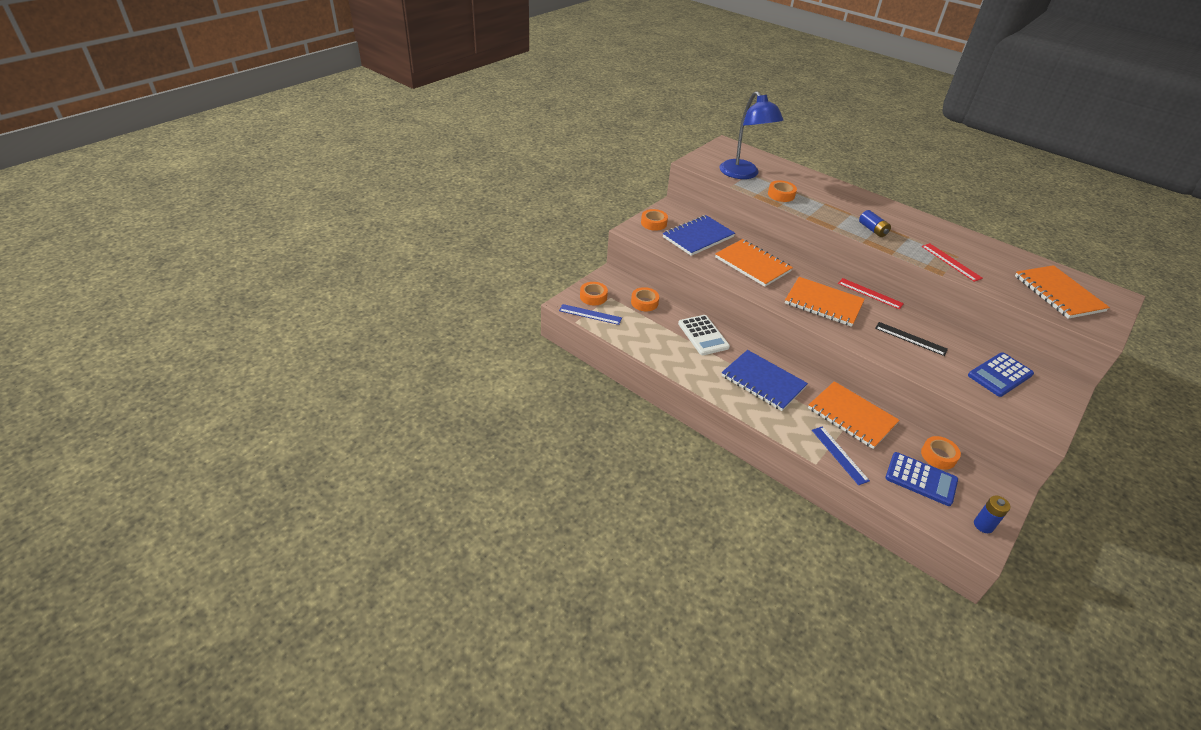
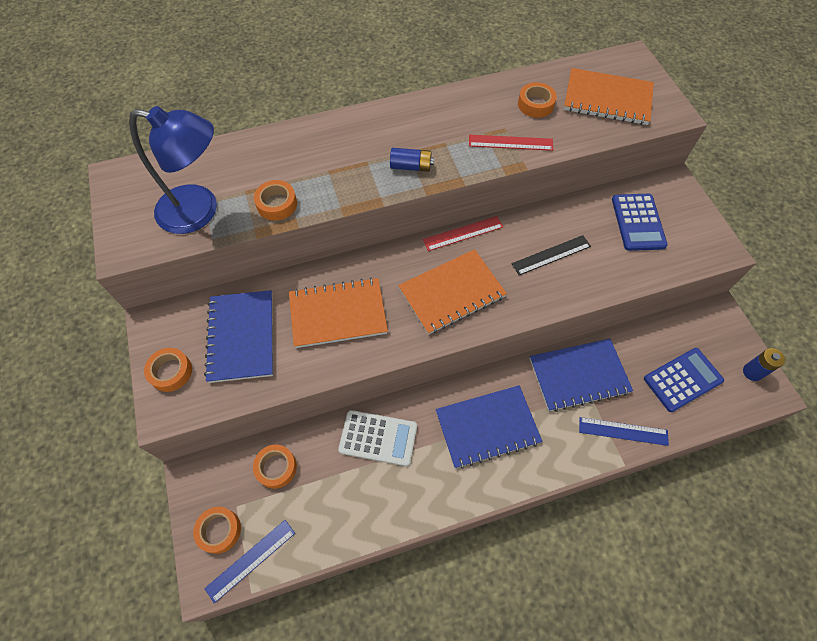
camera: 55 degrees left, 20 degrees up
orange notebook [808,381,900,449] -> blue notebook [530,339,633,412]
orange tape [921,436,961,470] -> orange tape moved to [518,82,557,118]

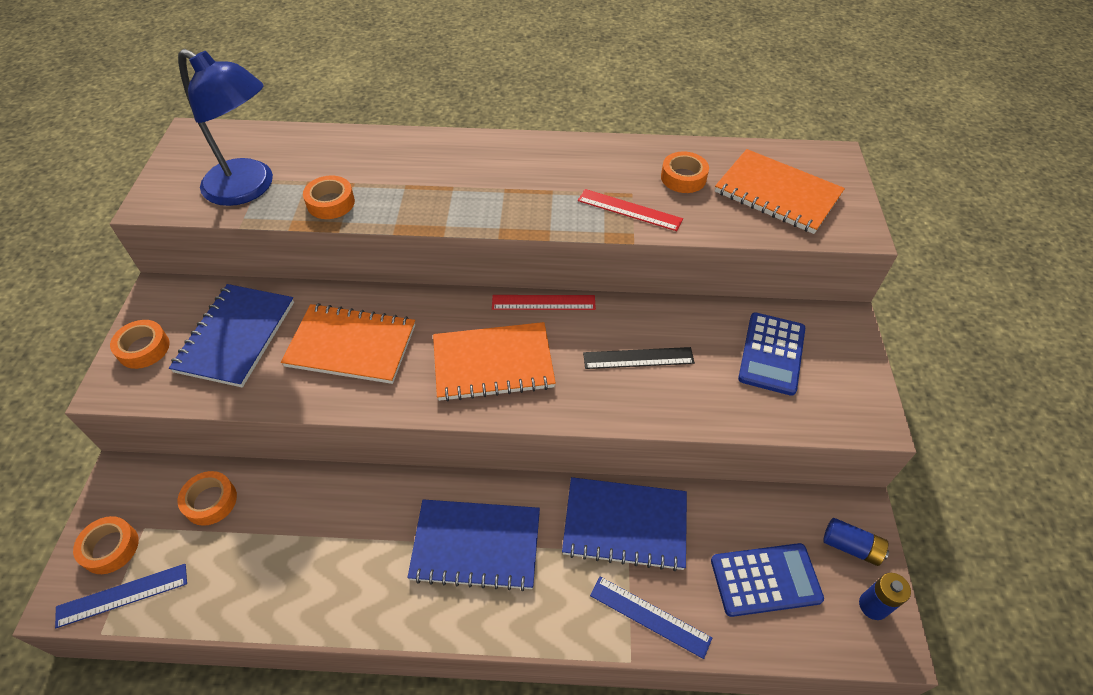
camera: 20 degrees right, 10 degrees down
white calculator [338,410,417,466] -> none
blue battery [390,148,434,172] -> blue battery moved to [823,518,889,566]

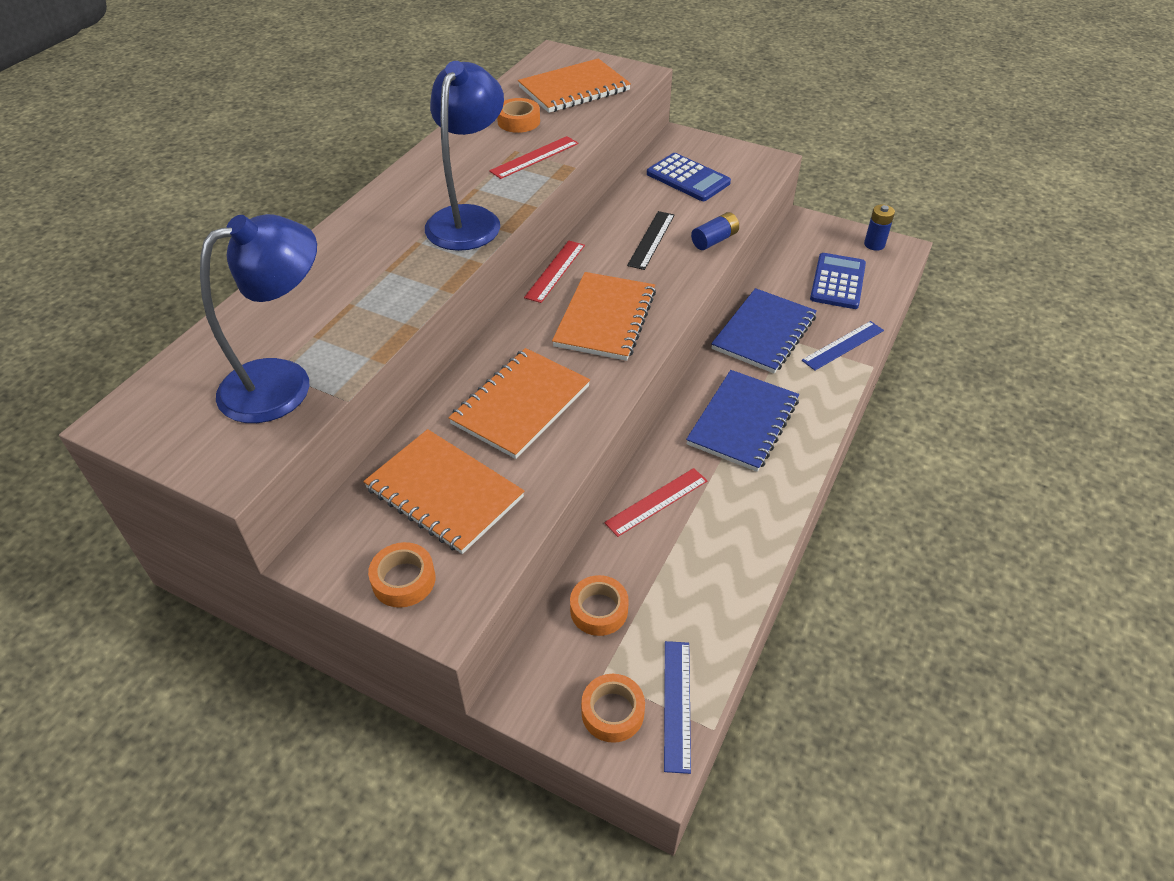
camera: 65 degrees left, 5 degrees down
blue notebook [169,284,294,387] -> orange notebook [363,429,524,554]
orange tape [303,175,355,219] -> none
blue battery [823,518,889,566] -> blue battery moved to [691,212,739,250]
none -> blue lamp [425,61,504,251]
none -> red ruler [604,468,707,537]

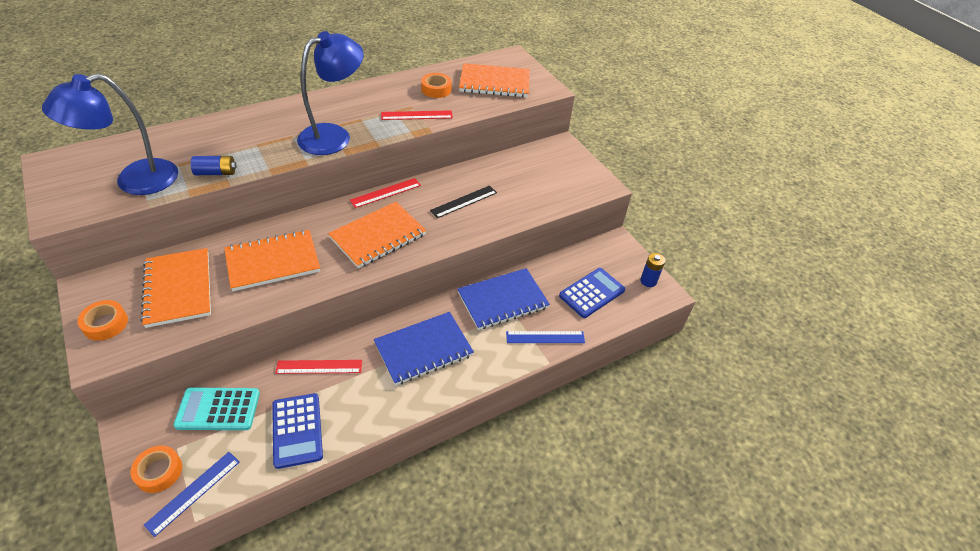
camera: 30 degrees right, 0 degrees up
blue lamp [200,214,317,423] -> blue lamp turned 150 degrees clockwise [42,73,178,195]
orange tape [570,575,629,636] -> turquoise calculator [174,387,260,430]
blue calculator [647,153,731,201] -> blue calculator moved to [272,393,323,469]
blue battery [691,212,739,250] -> blue battery moved to [191,156,236,175]

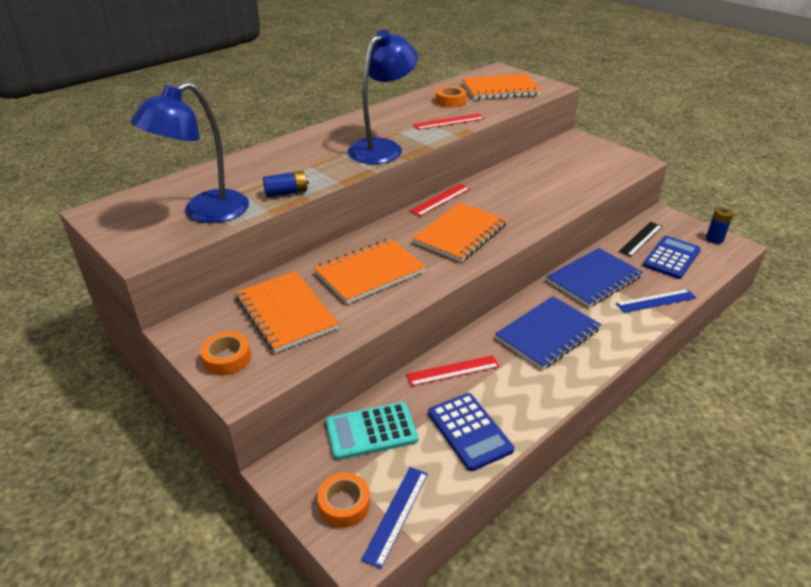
camera: 10 degrees left, 10 degrees down
black ruler [430,185,497,218] -> black ruler moved to [618,222,662,257]

